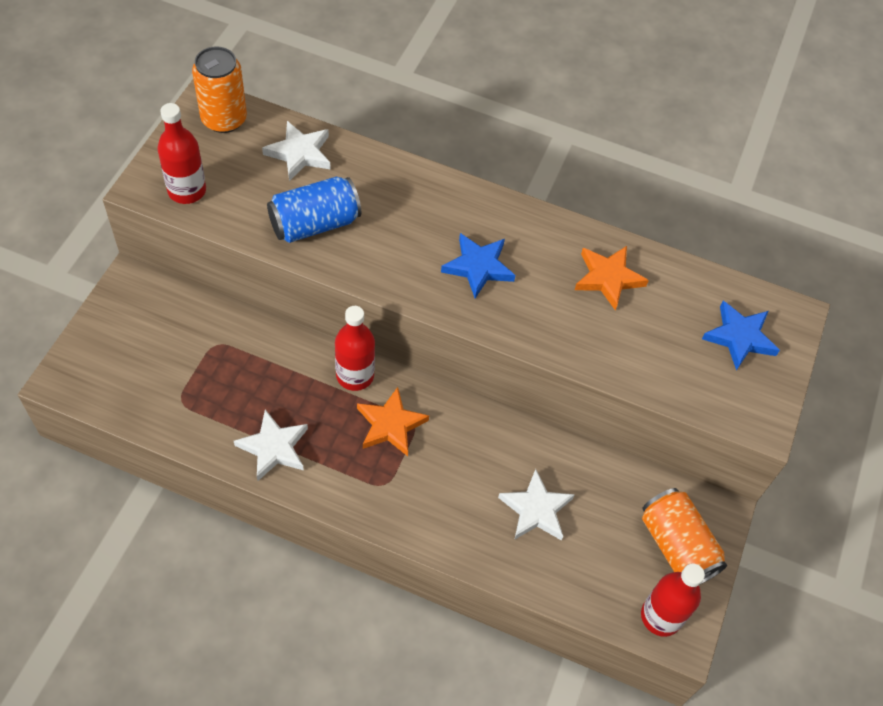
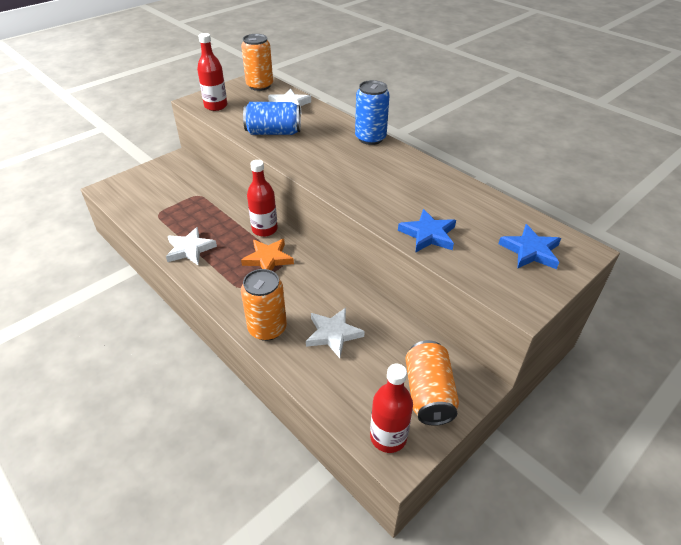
camera: 30 degrees right, 15 degrees down
blue star [441,233,515,299] -> blue star moved to [398,209,456,252]
orange star [575,246,649,310] -> none
none -> orange can [241,269,287,341]
none -> blue can [355,80,390,145]

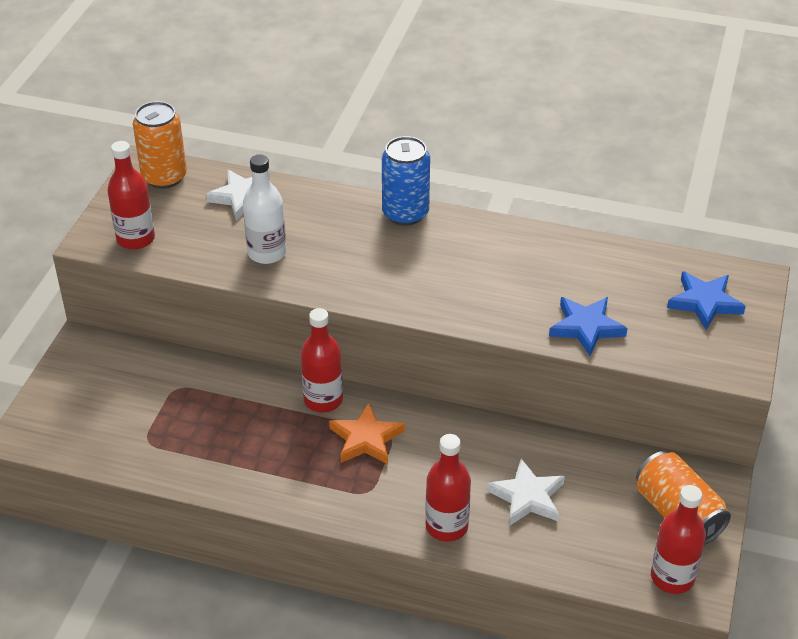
camera: 30 degrees left, 0 degrees up
white star [166,227,217,265] -> none
orange can [241,269,287,341] -> red bottle [425,434,471,542]
blue can [243,102,301,135] -> white bottle [243,155,286,264]

